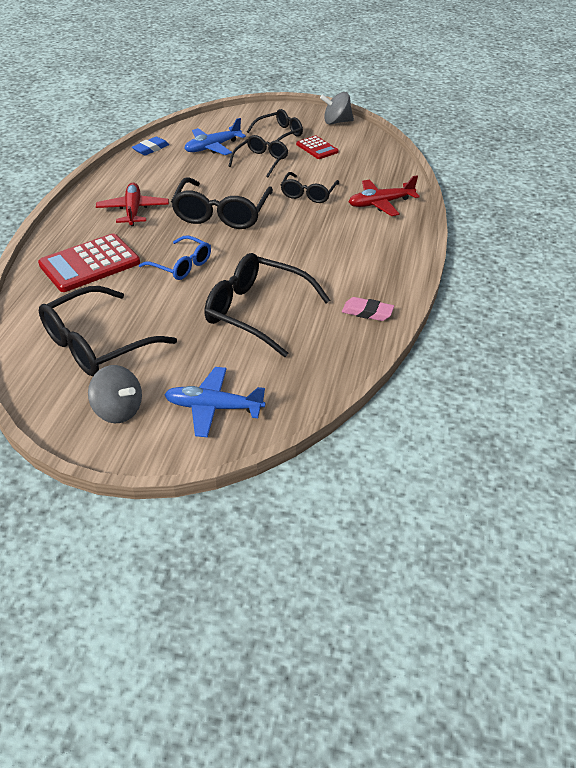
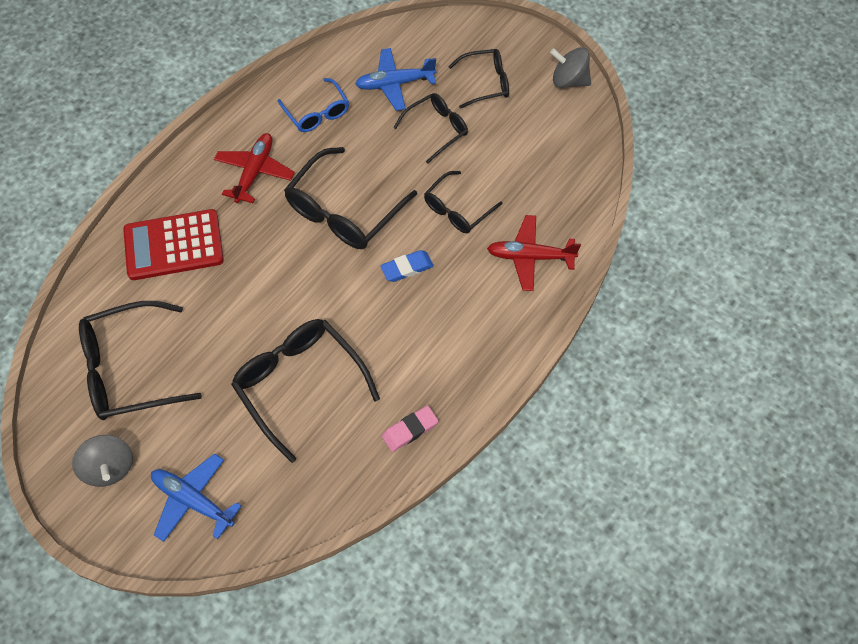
camera: 25 degrees right, 20 degrees up
blue eraser [132,137,169,156] -> blue eraser moved to [380,250,434,282]
blue glasses [139,235,211,280] -> blue glasses moved to [278,78,349,132]
red calculator [296,136,339,159] -> none
pink eraser [342,297,394,321] -> pink eraser turned 75 degrees counterclockwise [382,406,438,452]

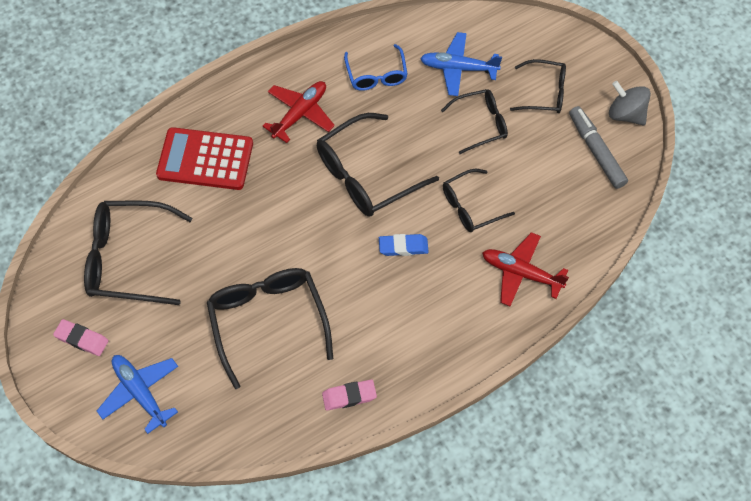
camera: 20 degrees right, 0 degrees up
grey spinning top [72,435,133,487] -> pink eraser [53,319,109,356]
none -> grey marker [569,106,628,189]

